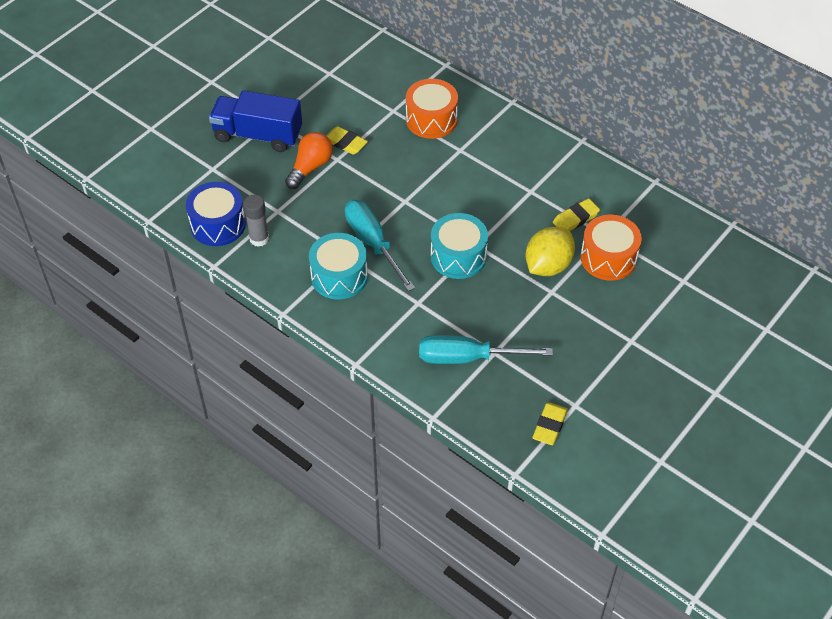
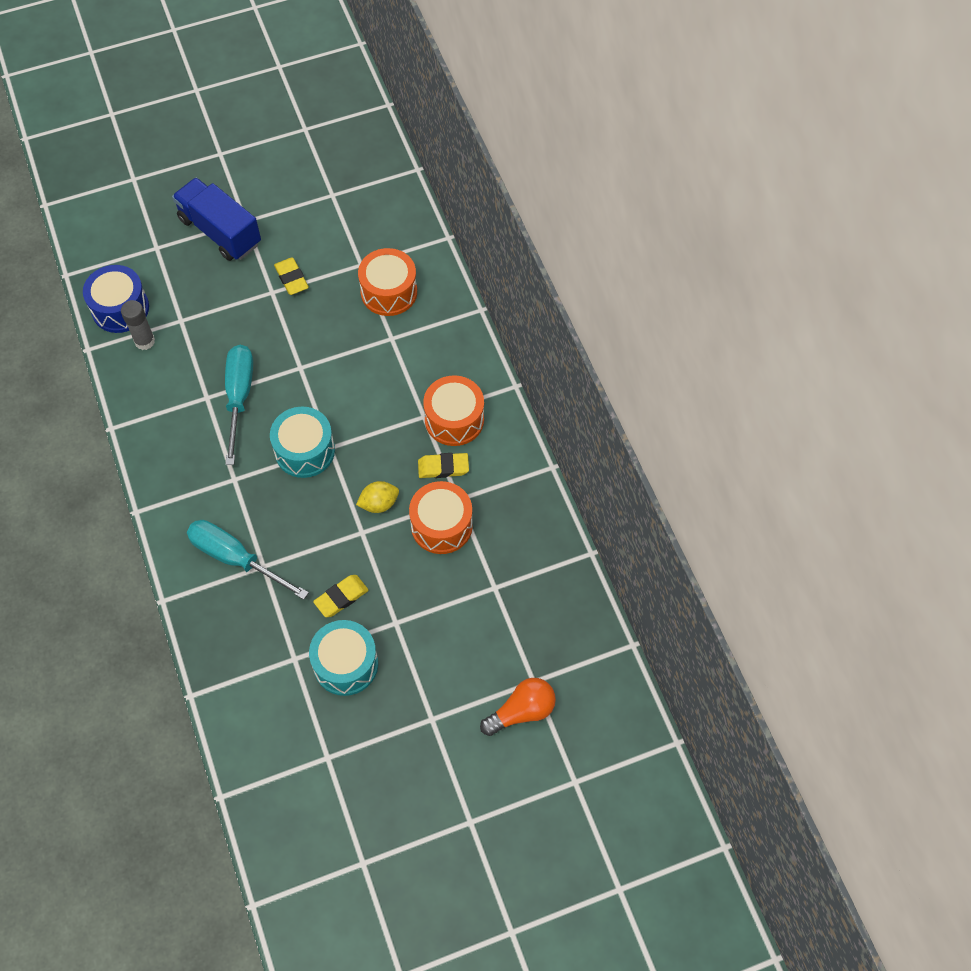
camera: 30 degrees right, 10 degrees up
orange light bulb [285,132,333,189] -> orange light bulb moved to [480,678,556,736]
turquoise drum [309,233,368,299] -> turquoise drum moved to [309,620,378,696]
yellow lemon [526,227,575,276] -> yellow lemon [356,481,399,513], size x0.62
yellow eraser [533,402,568,445] -> yellow eraser moved to [313,575,369,617]
none -> orange drum [423,375,484,446]

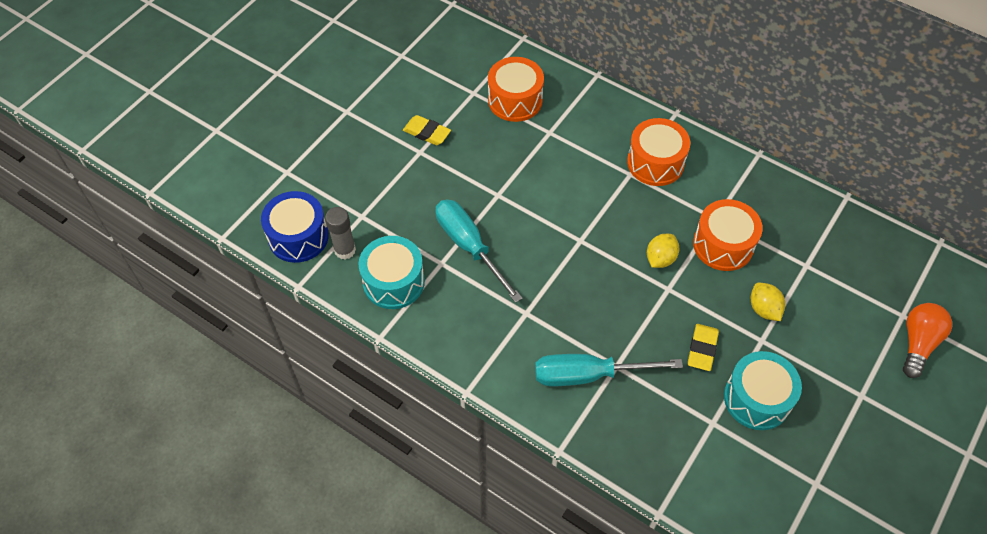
camera: 35 degrees left, 5 degrees down
blue truck [172,178,261,261] -> none
turquoise drum [270,407,335,478] -> turquoise drum moved to [358,236,425,309]
yellow eraser [418,453,469,478] -> none
none -> yellow lemon [751,283,785,321]

